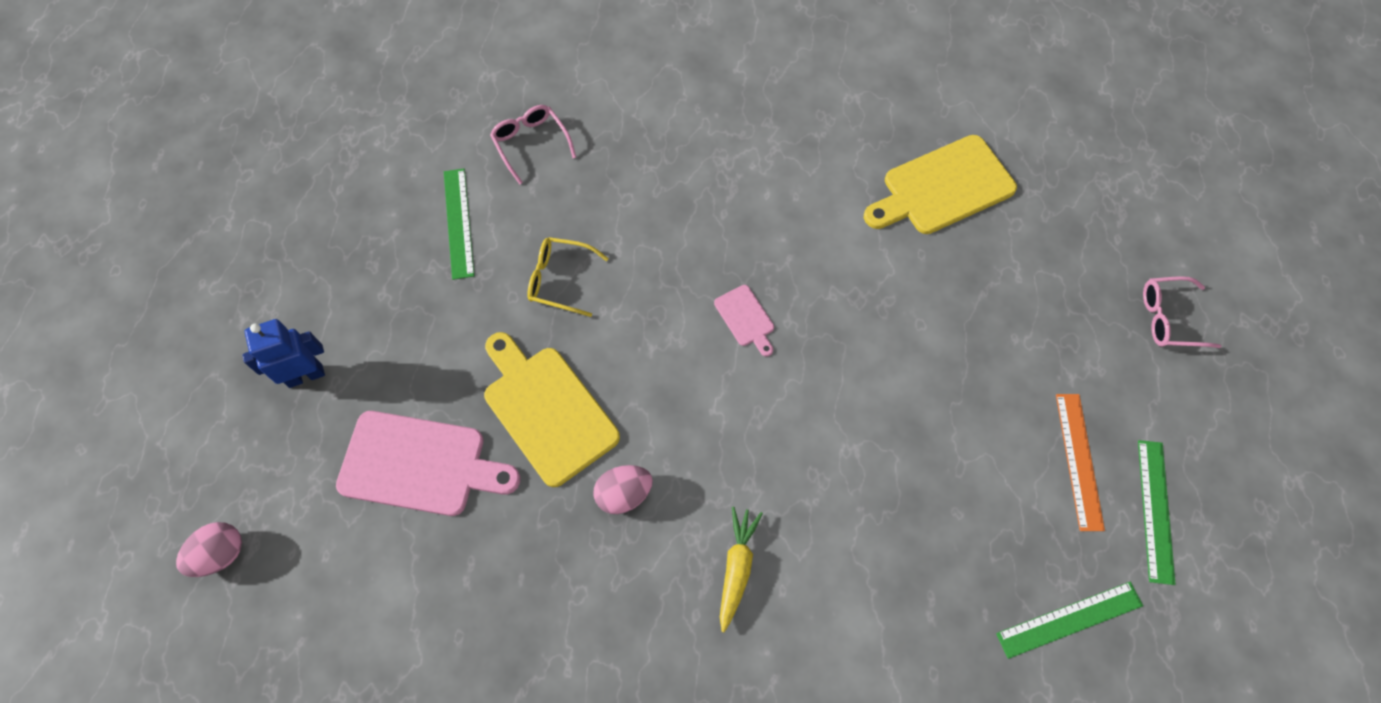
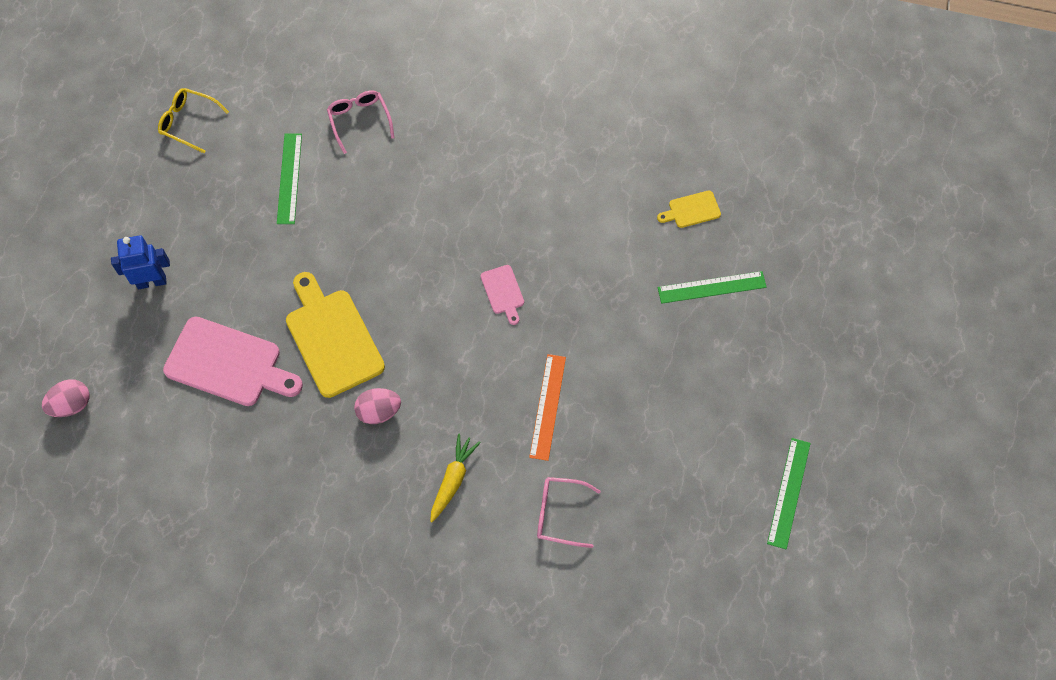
camera: 10 degrees right, 0 degrees up
yellow glasses [527,237,609,317] -> yellow glasses moved to [158,88,229,153]
yellow cutting board [864,135,1017,234] -> yellow cutting board [657,191,721,228], size x0.48
green ruler [996,582,1143,659] -> green ruler moved to [658,271,767,304]
orange ruler [1056,394,1105,531] -> orange ruler moved to [529,354,566,461]
pink glasses [1143,276,1222,348] -> pink glasses moved to [537,477,601,548]

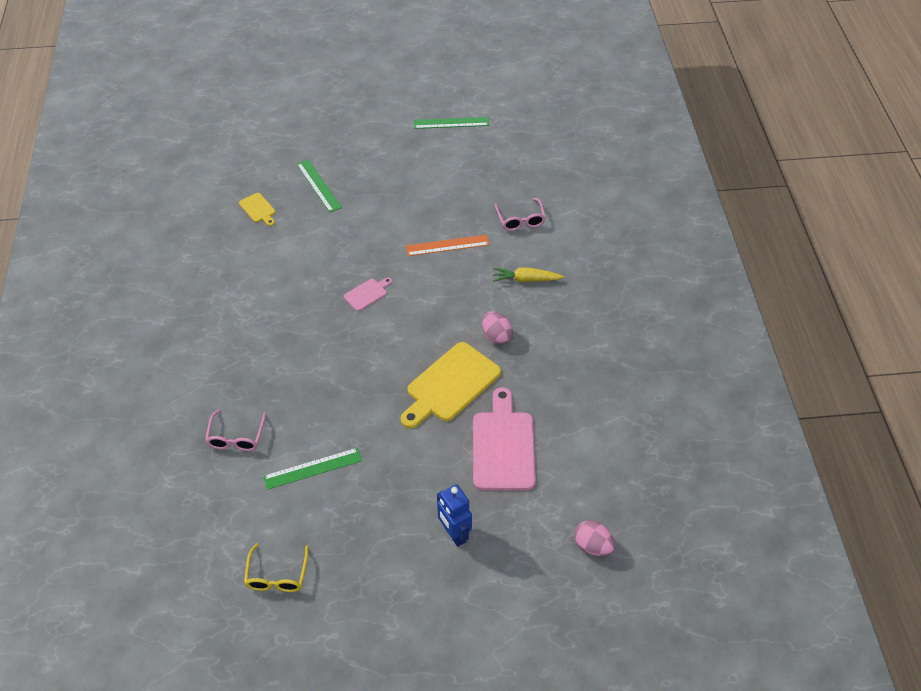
camera: 110 degrees left, 15 degrees down
pink glasses [327,90,394,154] -> pink glasses turned 45 degrees counterclockwise [205,409,266,451]

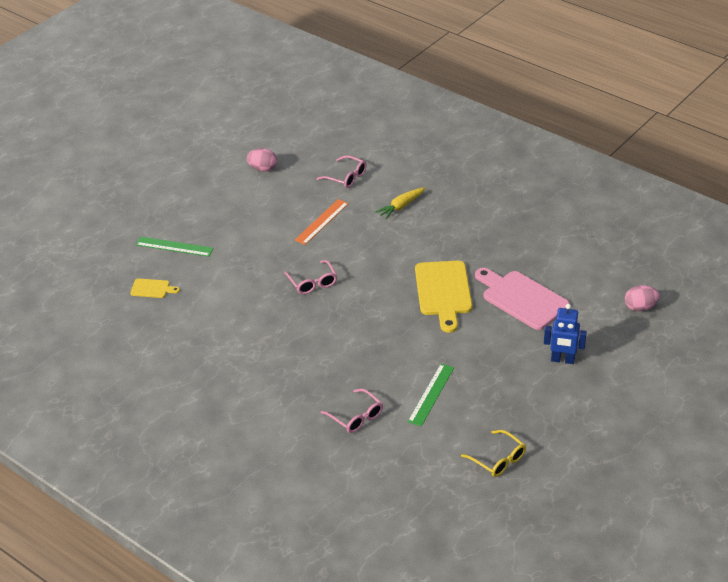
camera: 45 degrees left, 10 degrees down
pink cutting board [344,277,392,311] -> pink glasses [284,260,337,294]
green ruler [414,117,489,129] -> none
pink egg [482,311,513,344] -> pink egg moved to [247,148,277,171]

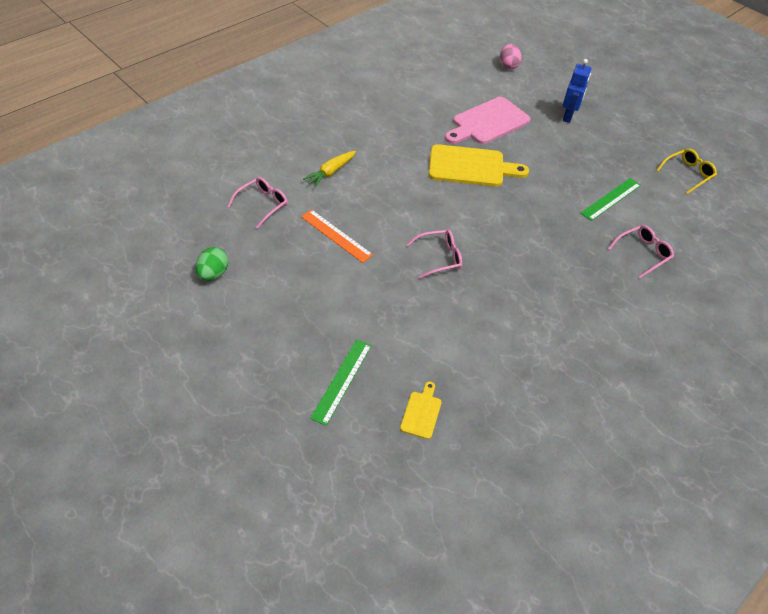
camera: 85 degrees left, 10 degrees up
pink egg [247,148,277,171] -> green egg [196,247,228,281]
yellow carrot [375,187,425,219] -> yellow carrot turned 75 degrees clockwise [303,151,356,188]
green ruler [408,364,454,426] -> green ruler turned 75 degrees counterclockwise [581,178,641,221]

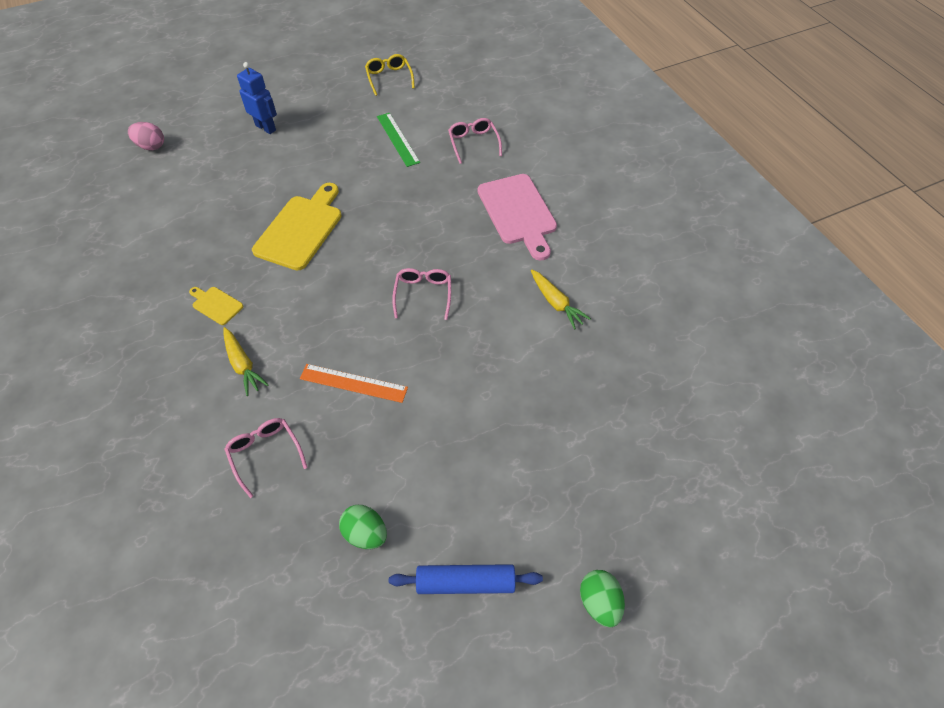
camera: 70 degrees left, 5 degrees up
orange ruler [301,209,373,263] -> orange ruler turned 45 degrees clockwise [300,364,408,403]
green ruler [310,339,372,426] -> none
yellow cutting board [400,381,442,439] -> yellow cutting board moved to [189,287,243,325]
pink cutting board [445,97,530,144] -> pink cutting board moved to [478,174,557,261]
none -> blue rolling pin [389,564,543,594]
none -> yellow carrot [531,269,591,329]
none -> green egg [580,570,625,627]

